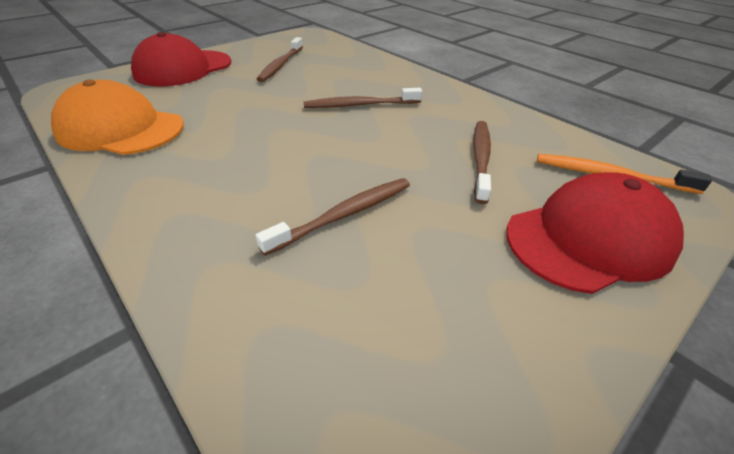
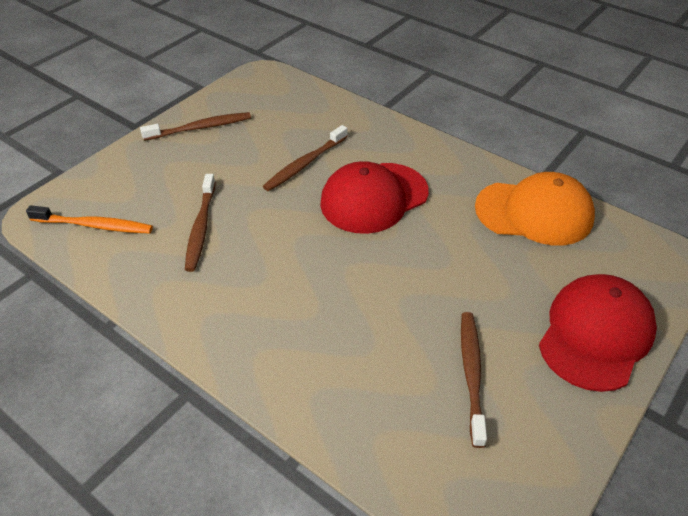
camera: 170 degrees right, 5 degrees up
brown toothbrush [303,88,423,108] -> brown toothbrush moved to [140,112,251,141]
red cap [507,172,684,294] -> red cap moved to [320,161,429,234]

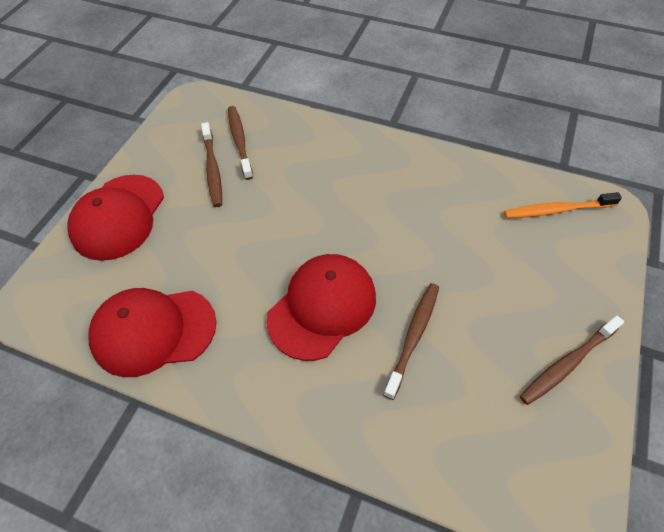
camera: 165 degrees right, 10 degrees up
brown toothbrush [185,174,216,272] -> brown toothbrush moved to [228,106,253,180]
orange cap [475,172,595,245] -> red cap [88,288,216,377]

